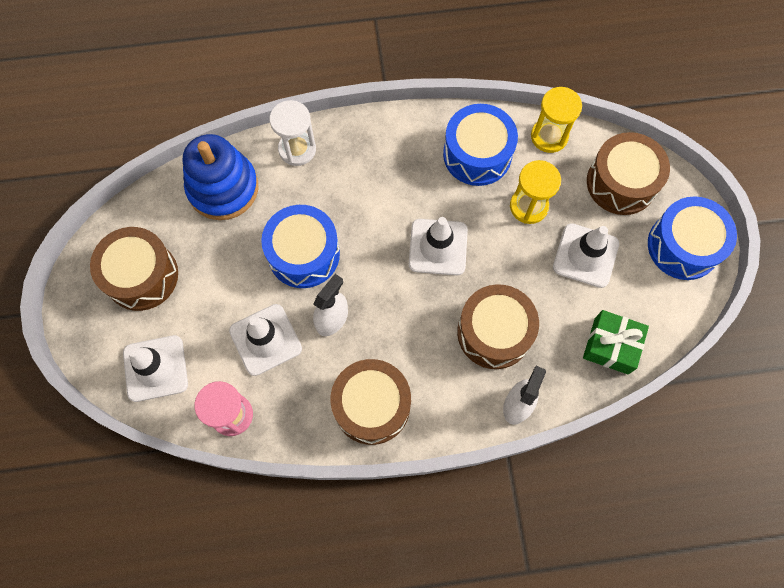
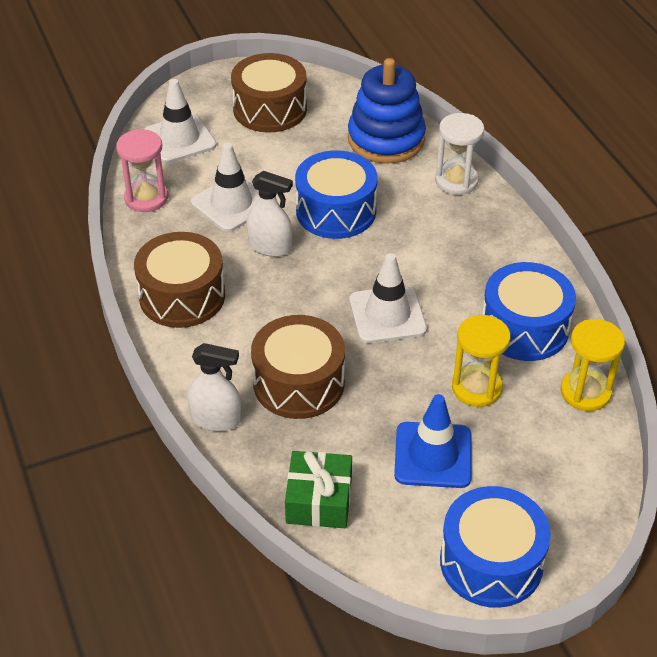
camera: 75 degrees right, 25 degrees down
white traffic cone [553,223,619,288] -> blue traffic cone [394,394,472,488]
brown drum [587,132,670,215] -> none

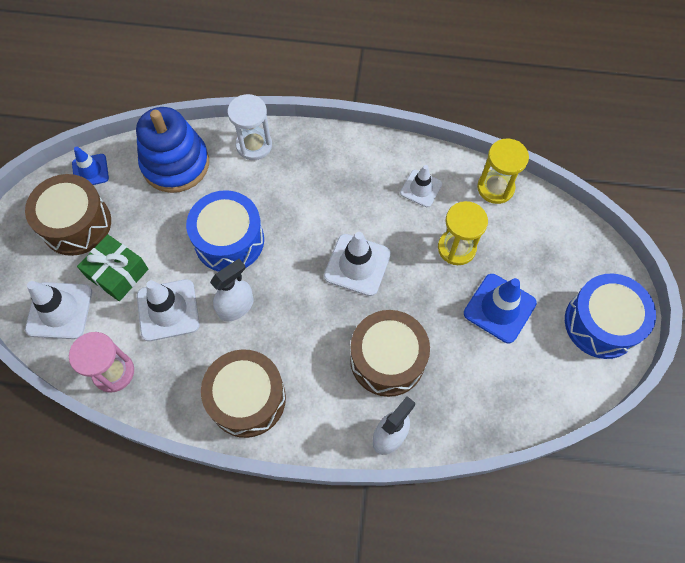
camera: 60 degrees left, 20 degrees up
green gift [285,451,352,528] -> green gift moved to [77,234,148,301]
blue drum [482,262,576,361] -> white traffic cone [400,165,442,207]
none -> blue traffic cone [72,147,109,185]

